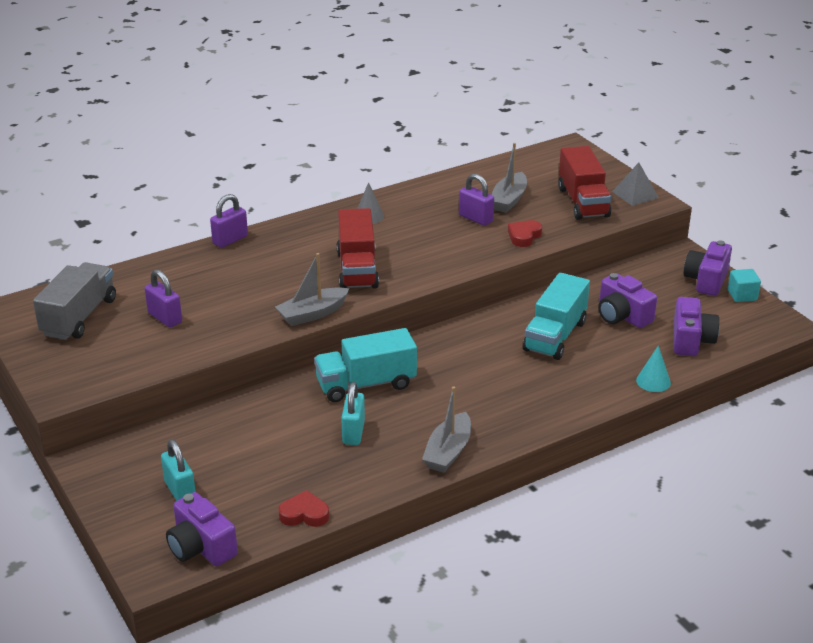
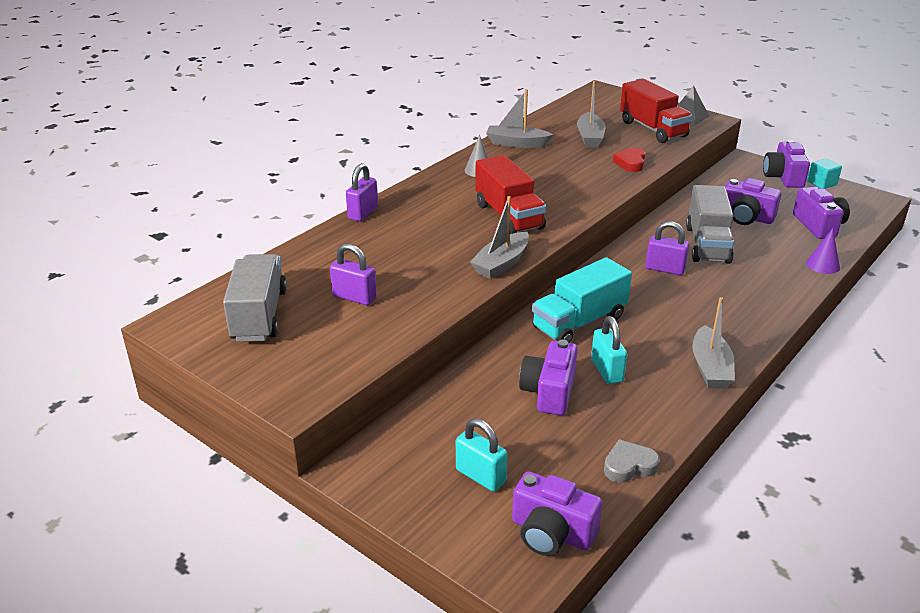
camera: 20 degrees left, 0 degrees up
red heart [279,490,329,527] -> grey heart [604,439,660,483]
purple padlock [459,174,494,226] -> purple padlock moved to [645,221,689,275]
turquoise truck [523,272,590,360] -> grey truck [686,185,734,264]
turquoise cone [636,346,671,392] -> purple cone [806,229,840,274]
none -> grey boat [486,90,553,148]
none -> purple camera [519,339,578,415]

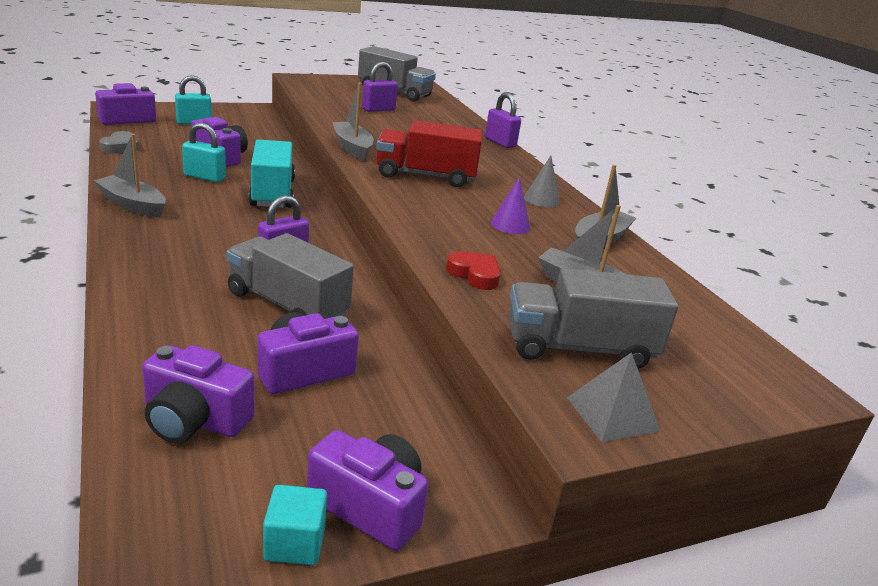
camera: 115 degrees right, 5 degrees down
red truck [620,79,692,143] -> grey truck [508,268,678,369]
purple cone [806,229,840,274] -> purple cone moved to [491,177,530,234]

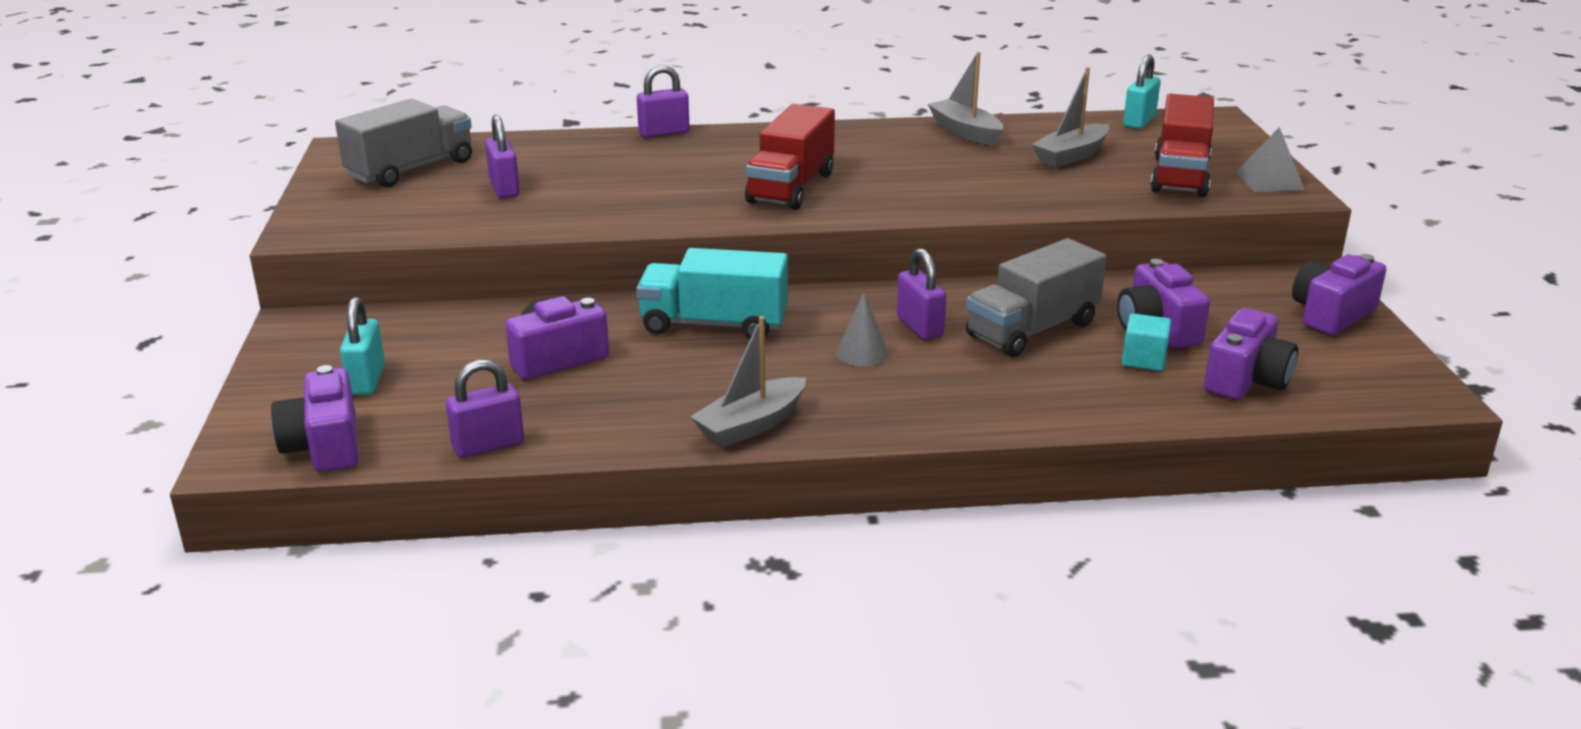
camera: 70 degrees left, 0 degrees up
grey heart [99,131,139,153] -> purple padlock [446,359,524,458]
turquoise padlock [182,123,226,182] -> turquoise padlock moved to [1123,54,1161,129]
turquoise cube [263,485,327,565] -> turquoise cube moved to [1122,313,1171,371]
grey boat [332,83,373,161] -> none
red heart [446,251,501,290] -> none
purple cone [491,177,530,234] -> none
grey truck [508,268,678,369] -> red truck [1151,94,1214,197]
grey cone [524,155,560,207] -> grey cone moved to [836,293,889,367]

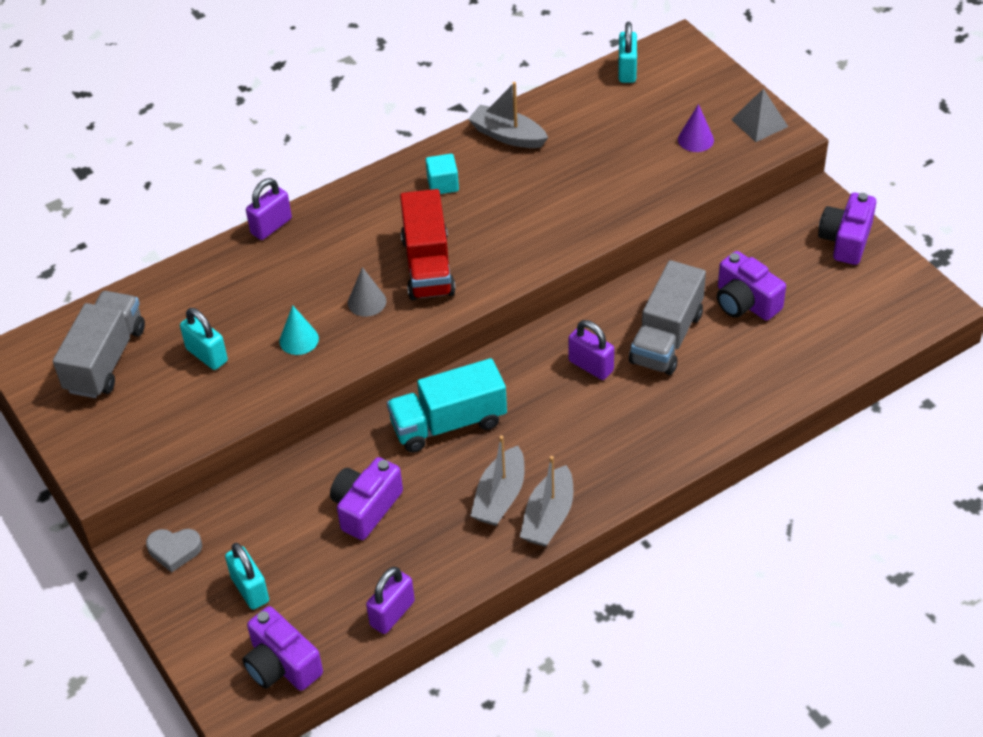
camera: 25 degrees left, 20 degrees up
purple padlock [485,115,520,198] -> turquoise padlock [180,308,228,370]
grey cone [836,293,889,367] -> grey cone moved to [348,267,386,317]
grey boat [1032,67,1110,168] -> grey boat moved to [470,436,525,526]
turquoise cube [1122,313,1171,371] -> turquoise cube moved to [426,154,459,194]
red truck [1151,94,1214,197] -> purple cone [678,104,714,152]
purple camera [1204,308,1298,400] -> none
none -> grey heart [146,529,202,573]
none -> turquoise cone [279,305,319,355]

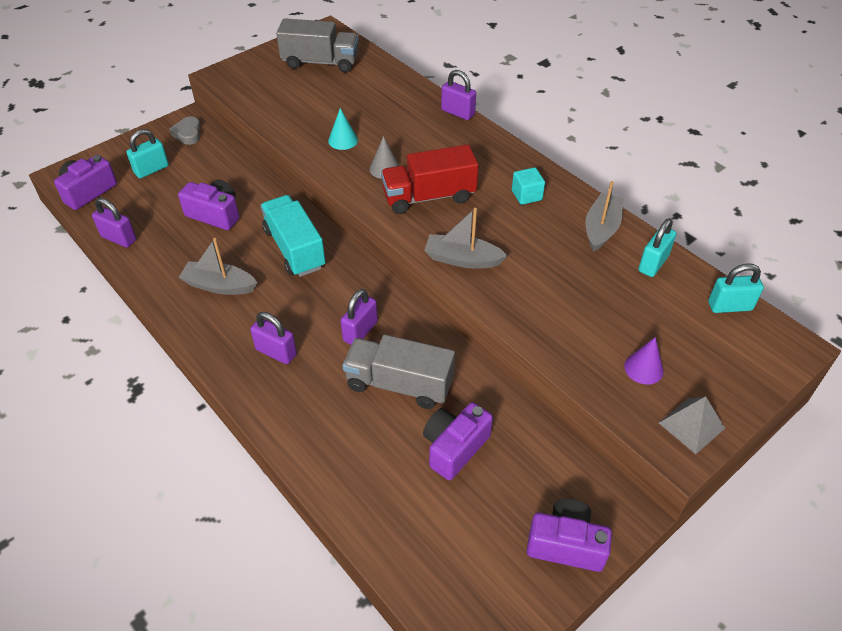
camera: 80 degrees right, 0 degrees up
turquoise padlock [180,308,228,370] -> turquoise padlock moved to [638,218,676,277]
grey boat [520,456,573,547] -> grey boat moved to [424,208,508,269]
none -> purple padlock [250,312,297,364]

